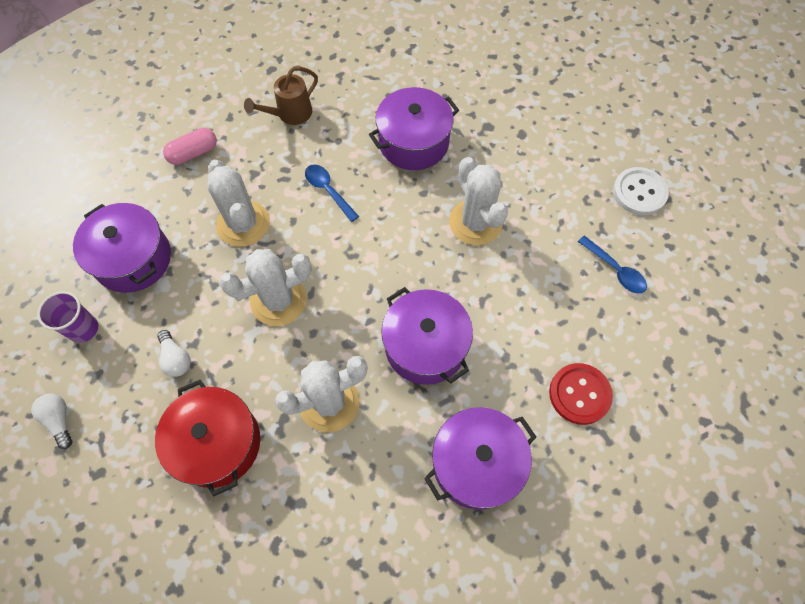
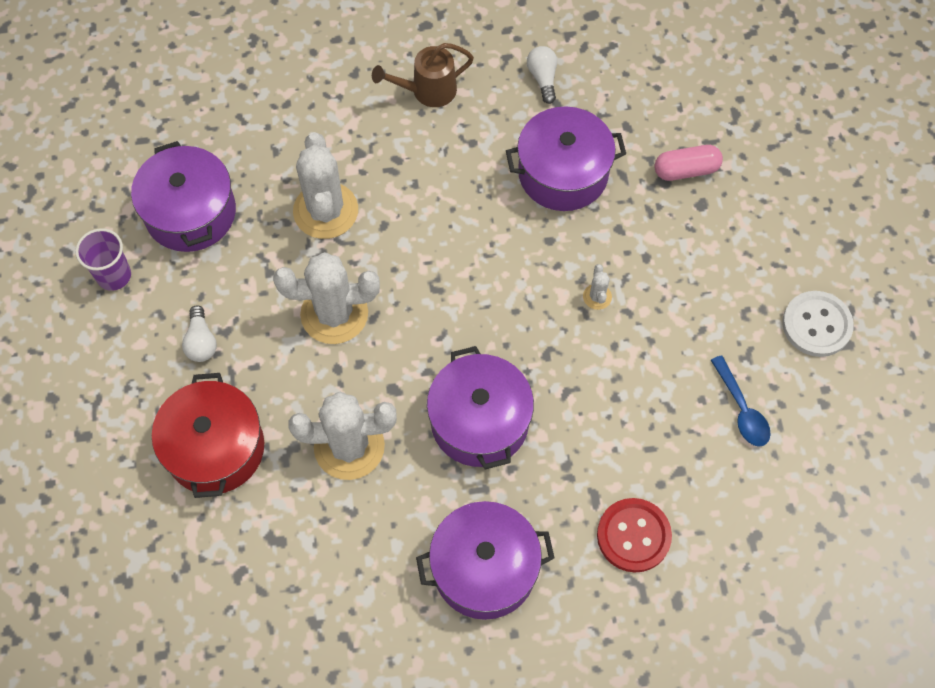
camera: 20 degrees right, 0 degrees up
white light bulb [31,393,73,449] -> white light bulb moved to [527,46,557,104]
pink capsule [163,128,217,165] -> pink capsule moved to [655,145,723,181]
blue spoon [305,165,359,222] -> none
white cactus [449,157,508,245] -> white cactus [583,264,612,310], size x0.43

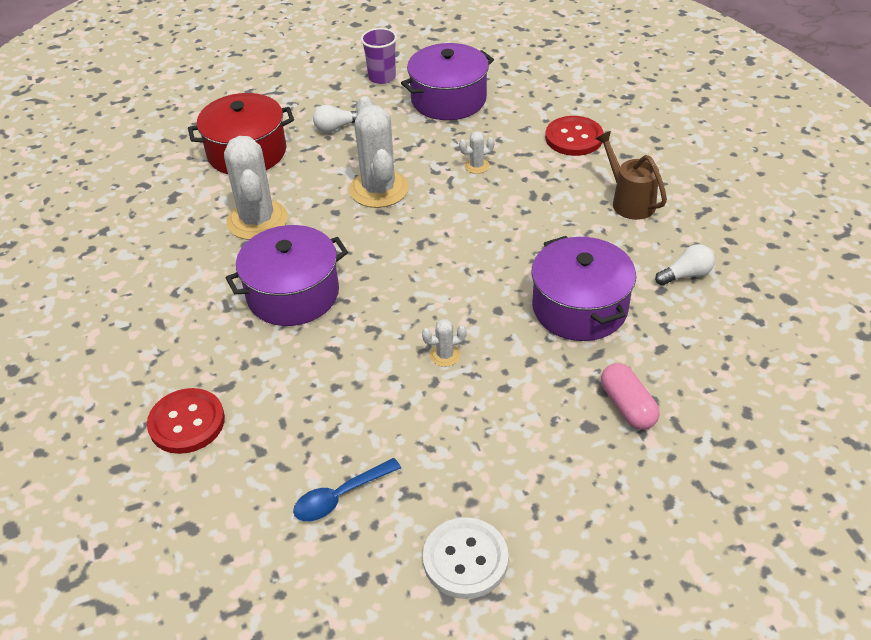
camera: 80 degrees right, 20 degrees down
white cactus [293,132,358,239] -> white cactus [459,131,494,174], size x0.43
purple pot [416,501,554,620] -> none
none -> red button [545,116,604,156]

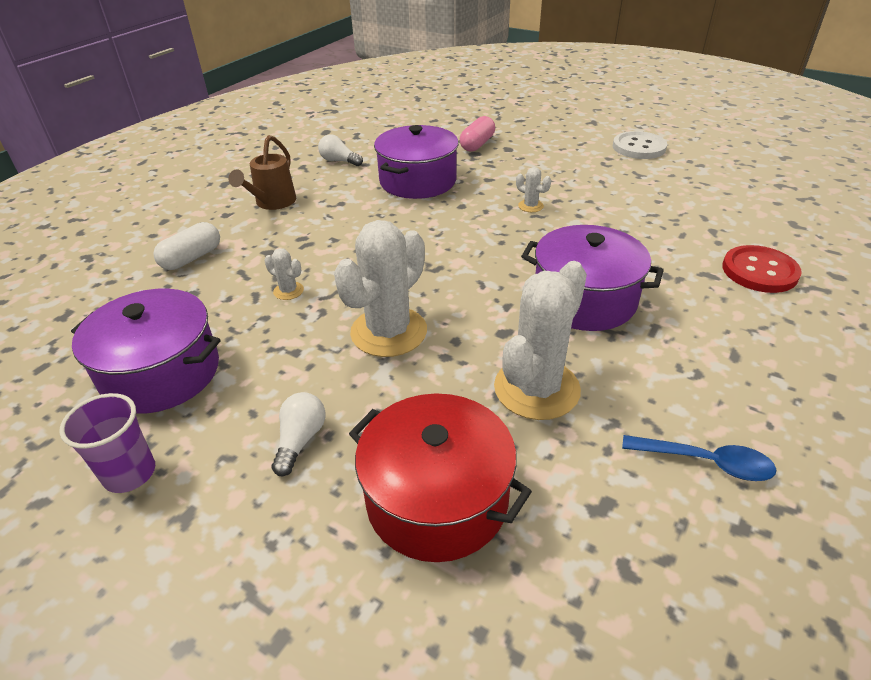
camera: 130 degrees left, 5 degrees down
blue spoon [293,458,401,521] -> blue spoon moved to [622,435,777,481]
white light bulb [313,105,357,133] -> white light bulb turned 105 degrees counterclockwise [272,392,325,476]
red button [545,116,604,156] -> white capsule [153,222,220,270]

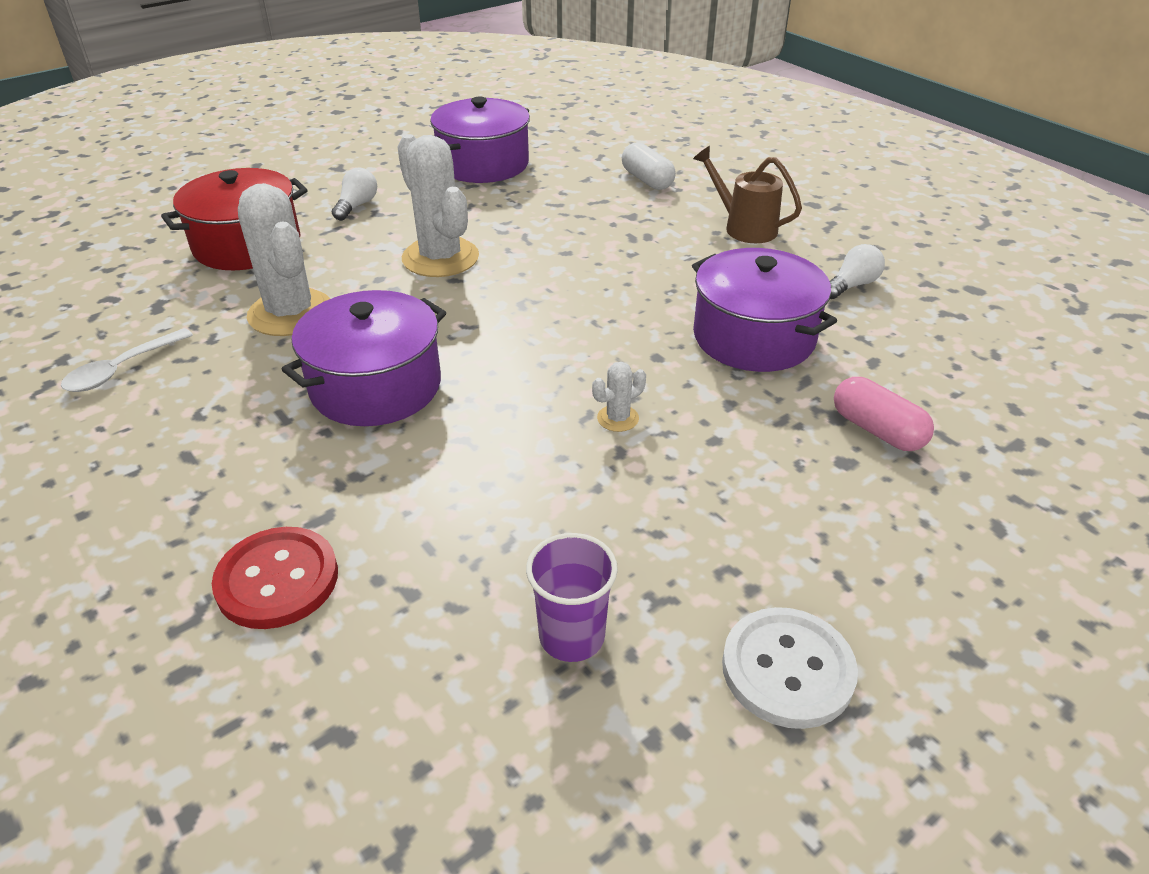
camera: 110 degrees right, 0 degrees up
purple cup [59,393,155,493] -> purple cup moved to [526,533,618,662]
white cactus [264,248,304,300] -> none
white light bulb [272,392,325,476] -> white light bulb turned 105 degrees counterclockwise [332,168,377,221]
blue spoon [622,435,777,481] -> white spoon [61,328,193,392]

